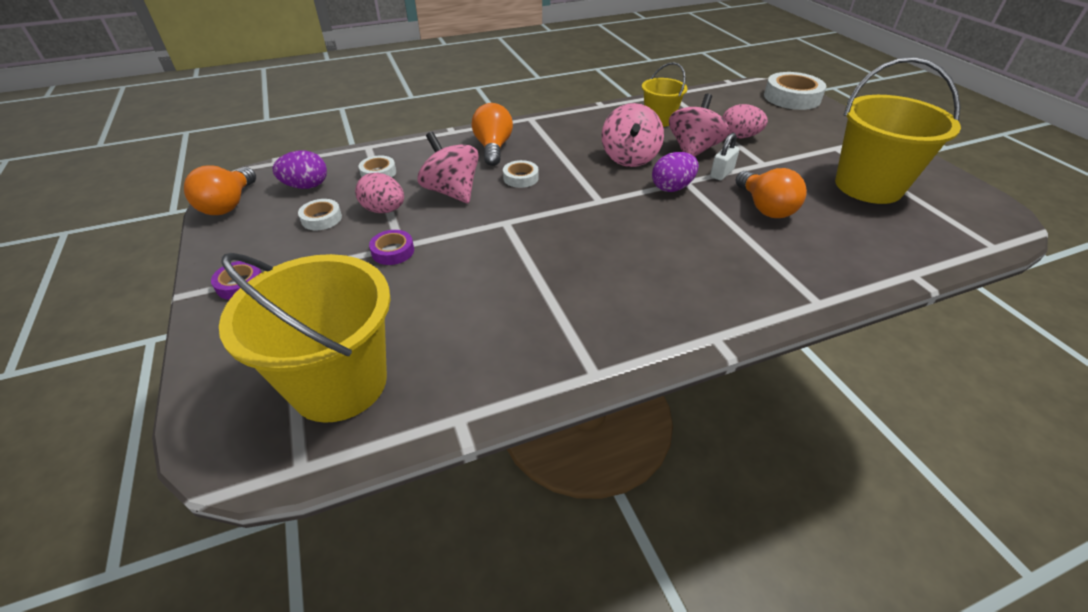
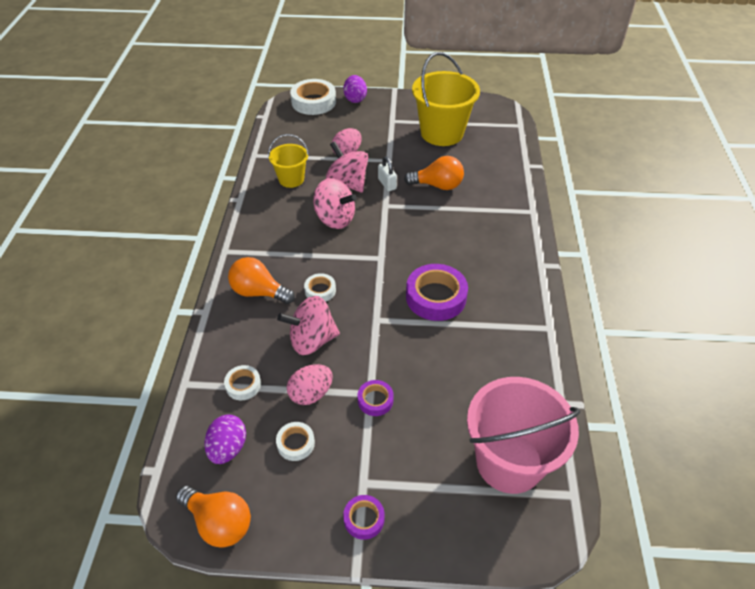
camera: 65 degrees left, 5 degrees up
yellow bucket [219,253,391,423] -> pink bucket [467,377,580,494]
purple egg [652,152,699,192] -> purple egg moved to [343,75,367,103]
none -> purple tape [406,264,468,321]

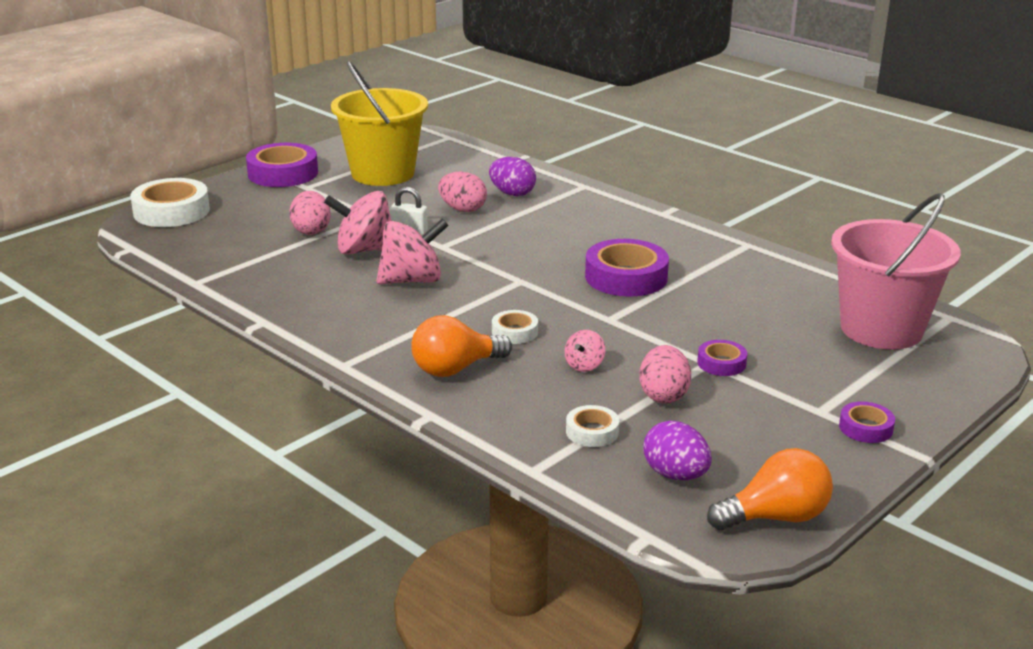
camera: 50 degrees left, 20 degrees down
yellow bucket [268,134,309,188] -> none
white tape [276,422,315,461] -> none
pink spinning top [277,296,340,355] -> pink spinning top [565,330,605,372], size x0.49
purple egg [343,75,367,103] -> purple egg moved to [489,157,536,196]
orange light bulb [404,156,464,190] -> pink egg [438,172,487,212]
none -> purple tape [246,143,318,187]

